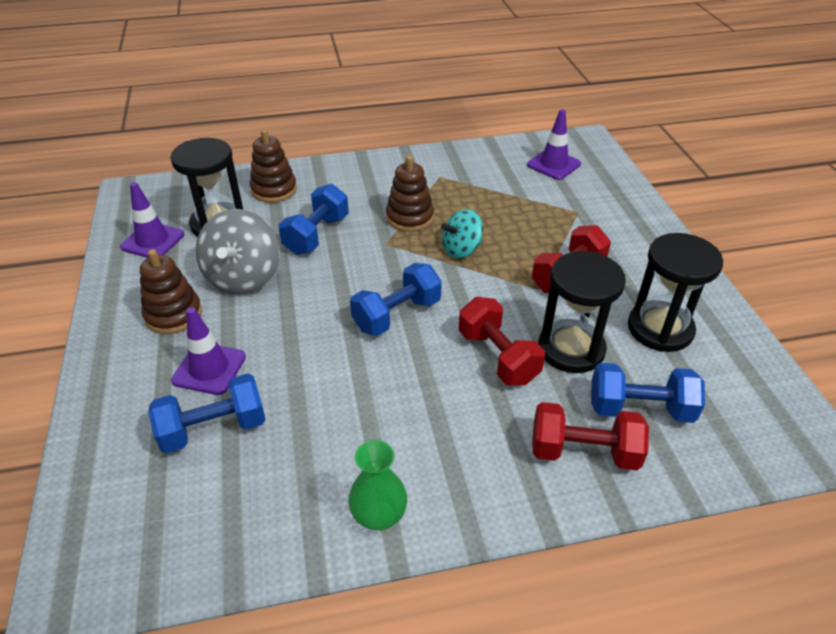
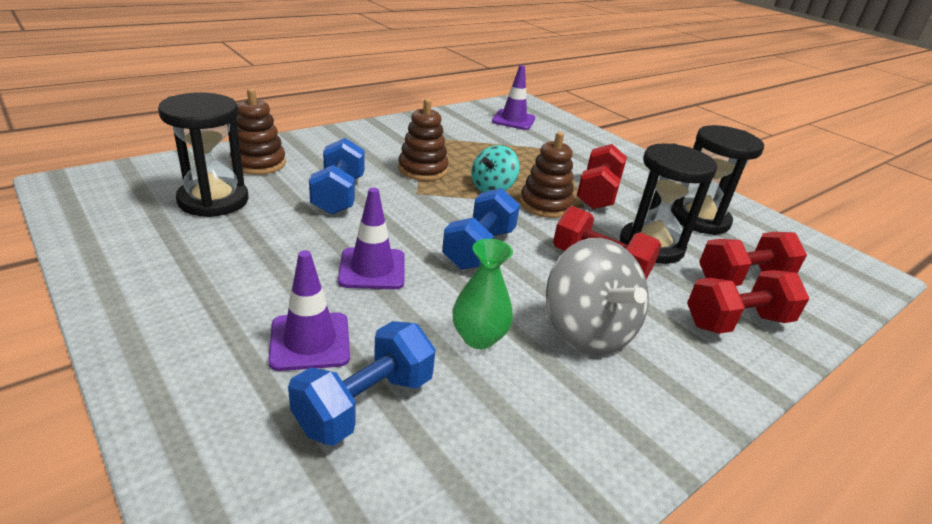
camera: 30 degrees left, 10 degrees down
purple traffic cone [120,182,184,258] -> purple traffic cone moved to [338,188,405,289]
brown stacking toy [140,249,202,334] -> brown stacking toy moved to [520,132,574,218]
grey spinning top [195,209,280,295] -> grey spinning top moved to [546,238,649,355]
green vase [348,440,407,530] -> green vase moved to [453,239,513,349]
blue dumbbell [591,363,705,423] -> red dumbbell [699,232,807,286]

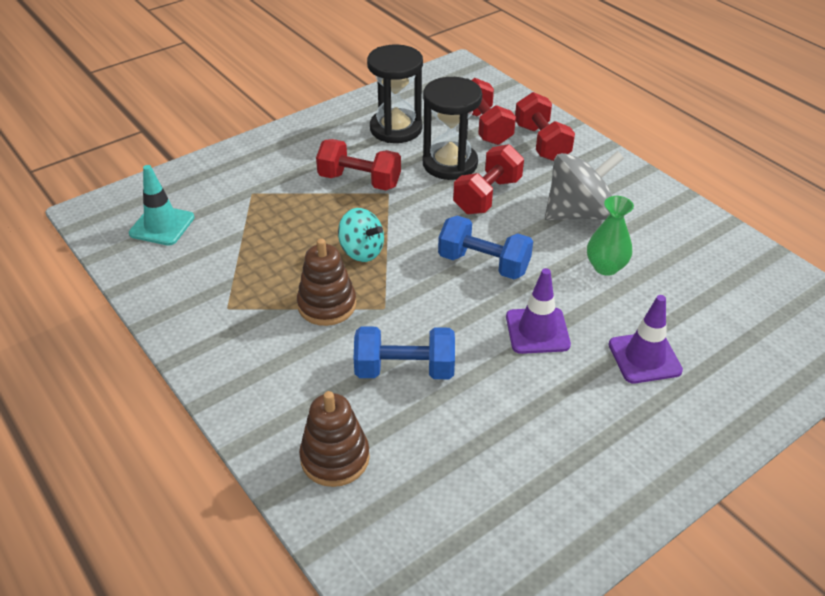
camera: 85 degrees left, 10 degrees up
black hourglass [158,92,249,217] -> none
blue dumbbell [288,321,435,446] -> none
purple traffic cone [492,65,535,130] -> turquoise traffic cone [129,165,195,246]
brown stacking toy [520,132,574,218] -> none

